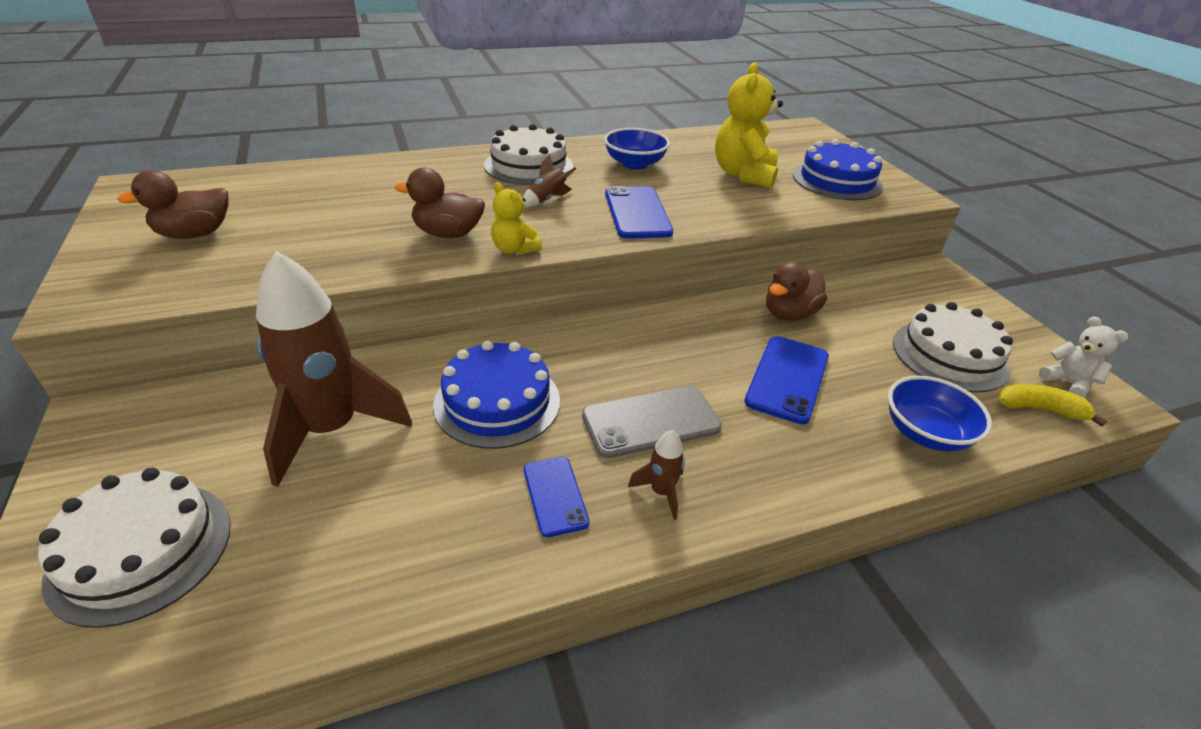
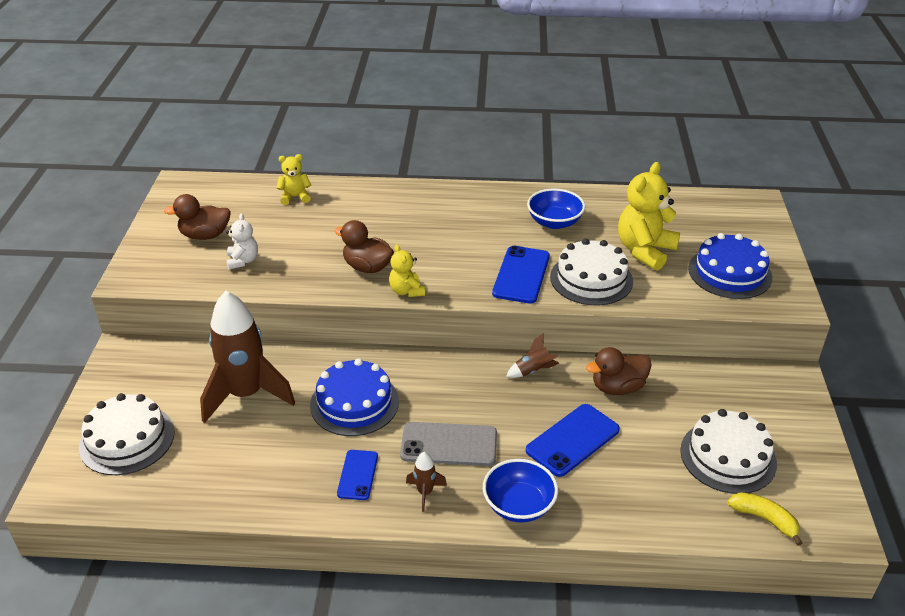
camera: 25 degrees right, 0 degrees up
white cake [484,124,573,185] -> white cake moved to [550,238,633,306]
brown rocket [523,154,576,208] -> brown rocket moved to [506,333,559,378]
blue bowl [888,376,992,452] -> blue bowl moved to [483,459,558,523]
white teddy bear [1039,316,1129,398] -> white teddy bear moved to [226,213,258,270]
none -> yellow teddy bear [277,154,311,205]

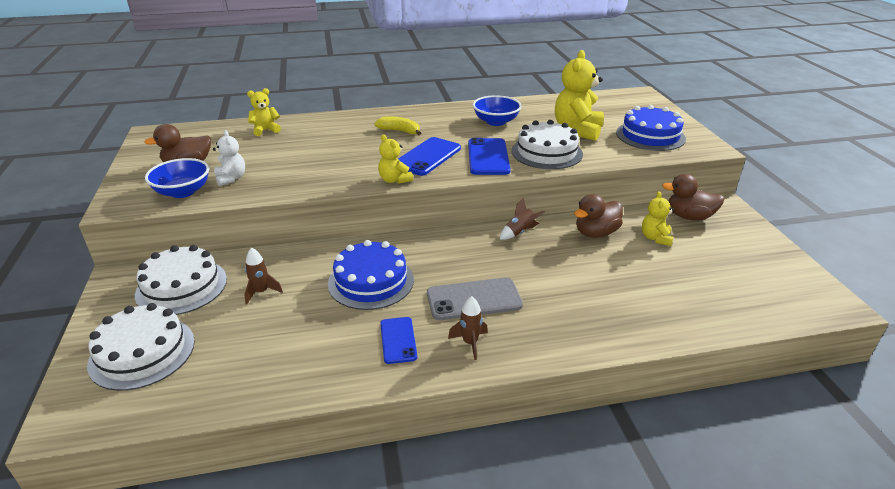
camera: 15 degrees left, 5 degrees down
brown rocket [200,291,295,423] -> brown rocket [244,247,283,305], size x0.41
brown duck [334,220,394,273] -> brown duck moved to [662,174,724,221]
blue bowl [483,459,558,523] -> blue bowl moved to [145,158,209,198]
blue phone [526,404,620,477] -> blue phone moved to [398,137,461,176]
white cake [680,409,777,494] -> white cake moved to [135,245,227,315]
yellow banana [727,492,802,546] -> yellow banana moved to [374,116,421,135]
none -> yellow teddy bear [642,191,674,246]

